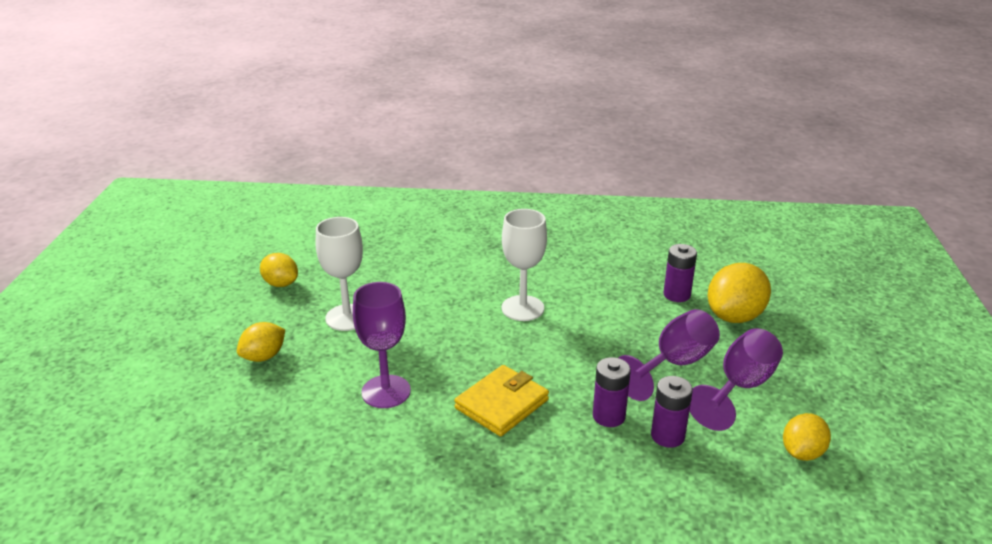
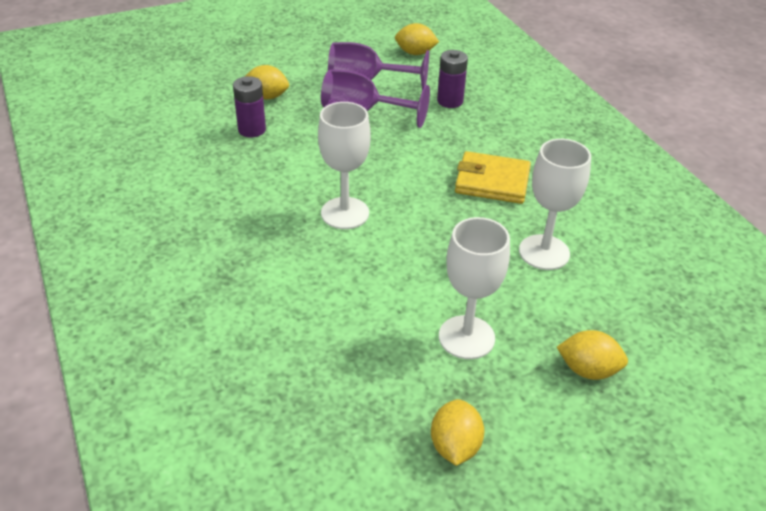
camera: 120 degrees left, 10 degrees up
purple goblet [353,282,411,408] -> white goblet [519,139,591,270]
purple battery [593,357,631,427] -> none
yellow lemon [707,263,771,323] -> yellow lemon [245,65,289,99], size x0.62

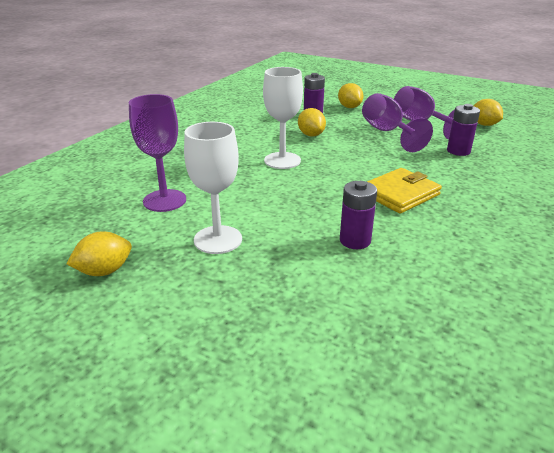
camera: 55 degrees right, 10 degrees down
yellow wallet [455,151,531,204] -> yellow wallet turned 75 degrees clockwise [367,168,442,214]
white goblet [519,139,591,270] -> purple battery [340,181,377,249]
yellow lemon [557,330,628,380] -> yellow lemon moved to [298,108,326,136]
none -> purple goblet [129,94,186,212]

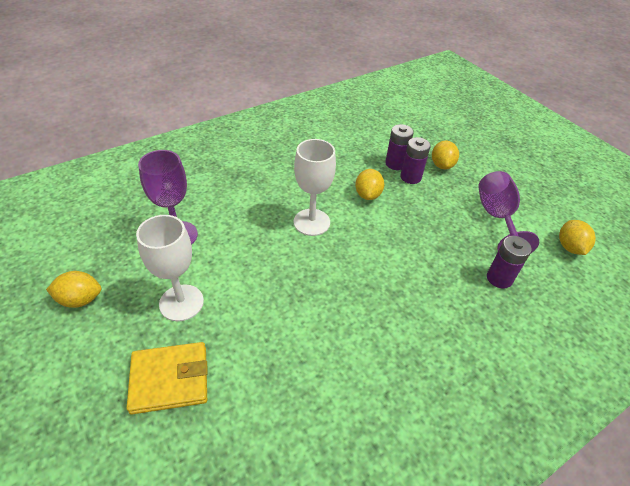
camera: 25 degrees right, 15 degrees up
purple battery [340,181,377,249] -> purple battery moved to [400,137,431,184]
purple goblet [362,93,433,152] -> none
yellow wallet [367,168,442,214] -> yellow wallet moved to [127,342,208,414]

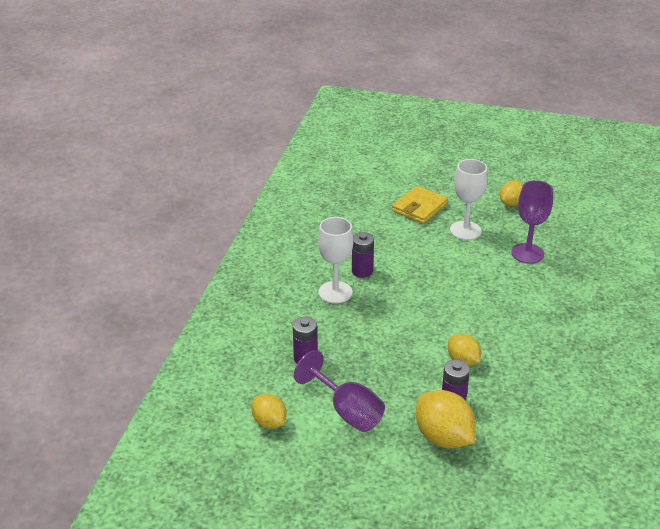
camera: 140 degrees right, 10 degrees down
white goblet [294,139,336,236] -> white goblet moved to [318,217,353,304]
purple battery [385,124,414,170] -> purple battery moved to [352,232,374,278]
yellow lemon [432,141,459,169] -> yellow lemon [416,390,476,448], size x1.63

